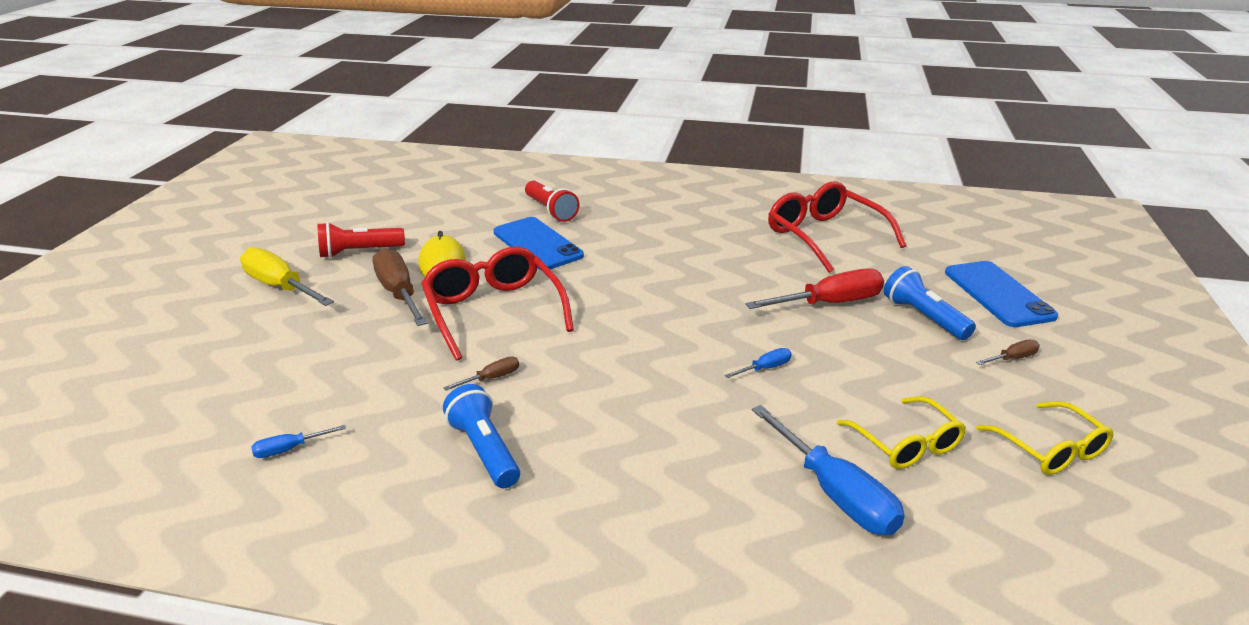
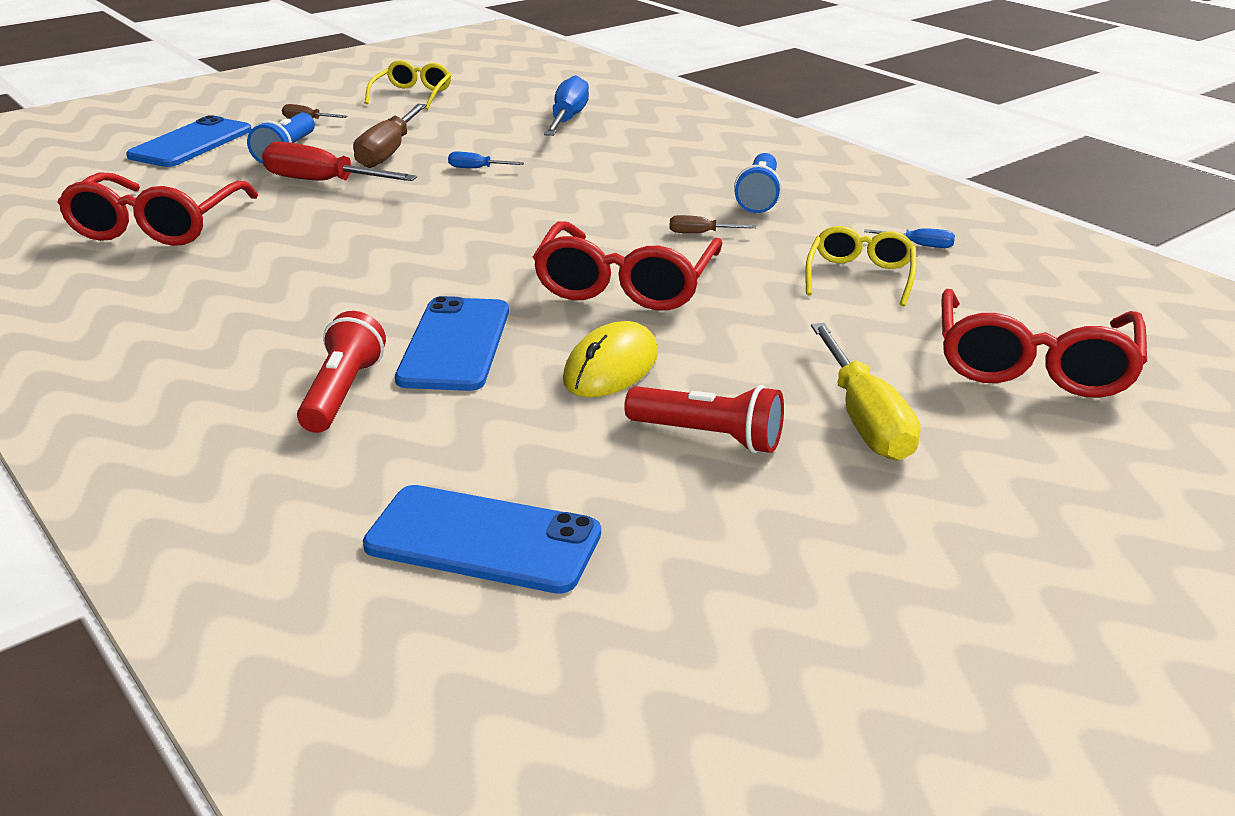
camera: 140 degrees left, 0 degrees up
brown screwdriver [372,248,427,326] -> brown screwdriver moved to [353,104,427,168]
yellow glasses [837,396,966,469] -> yellow glasses moved to [805,226,916,306]
none -> blue phone [363,485,601,594]
none -> red glasses [942,289,1147,398]

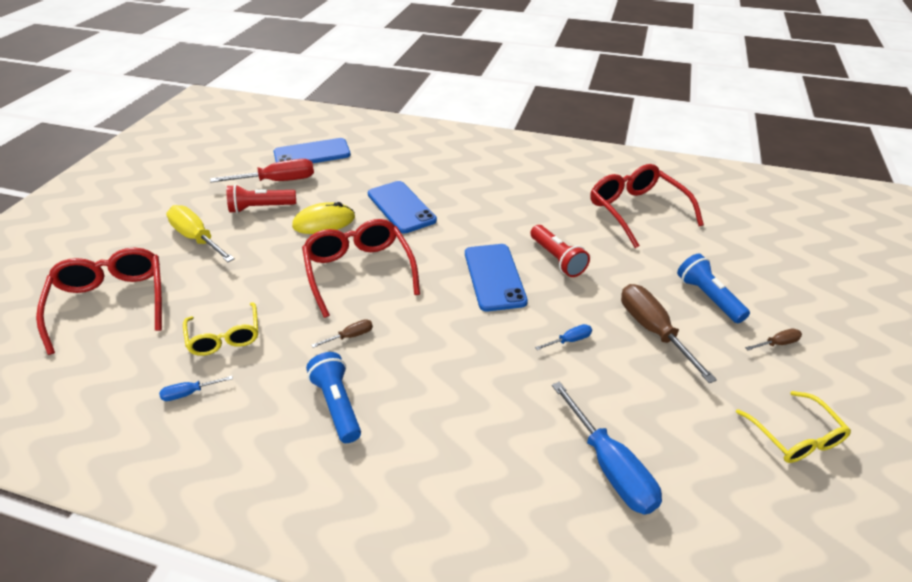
camera: 145 degrees right, 10 degrees up
blue phone [126,115,252,167] -> blue phone moved to [465,244,528,311]
red screwdriver [262,141,417,181] -> red screwdriver moved to [210,159,314,183]
red flashlight [297,311,386,433] -> red flashlight moved to [530,225,590,277]
yellow mouse [563,321,658,397] -> yellow mouse turned 75 degrees clockwise [292,202,355,234]

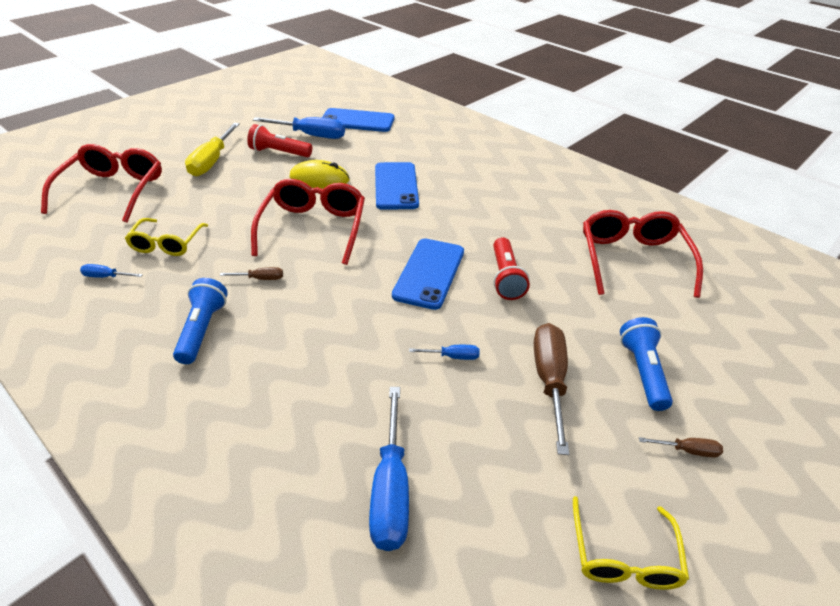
camera: 25 degrees right, 0 degrees up
yellow screwdriver [166,205,235,262] -> yellow screwdriver turned 150 degrees counterclockwise [185,123,240,176]
red screwdriver [210,159,314,183] -> blue screwdriver [253,117,345,139]

